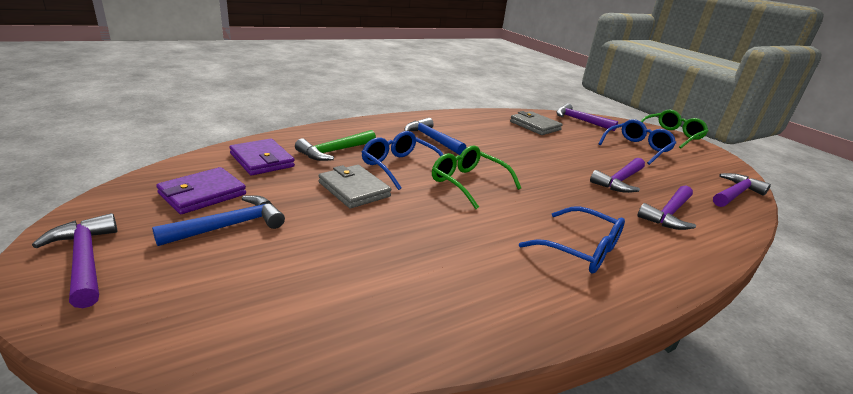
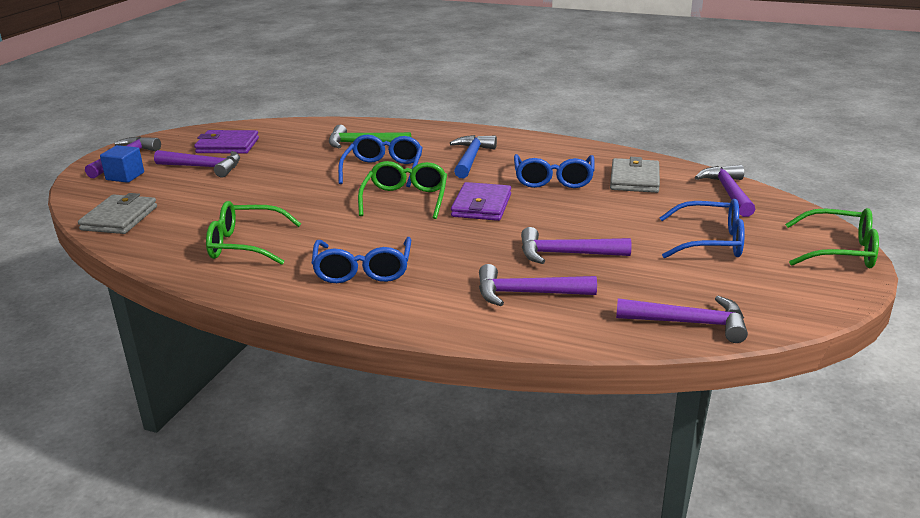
camera: 55 degrees right, 0 degrees up
blue hammer [152,195,285,246] -> purple hammer [154,150,240,177]
purple wallet [229,138,295,176] -> purple wallet moved to [451,182,511,221]
grey wallet [318,165,391,208] -> grey wallet moved to [78,193,157,234]
none -> blue cube [100,145,144,183]
none -> green glasses [206,201,301,265]
none -> blue glasses [514,154,595,188]

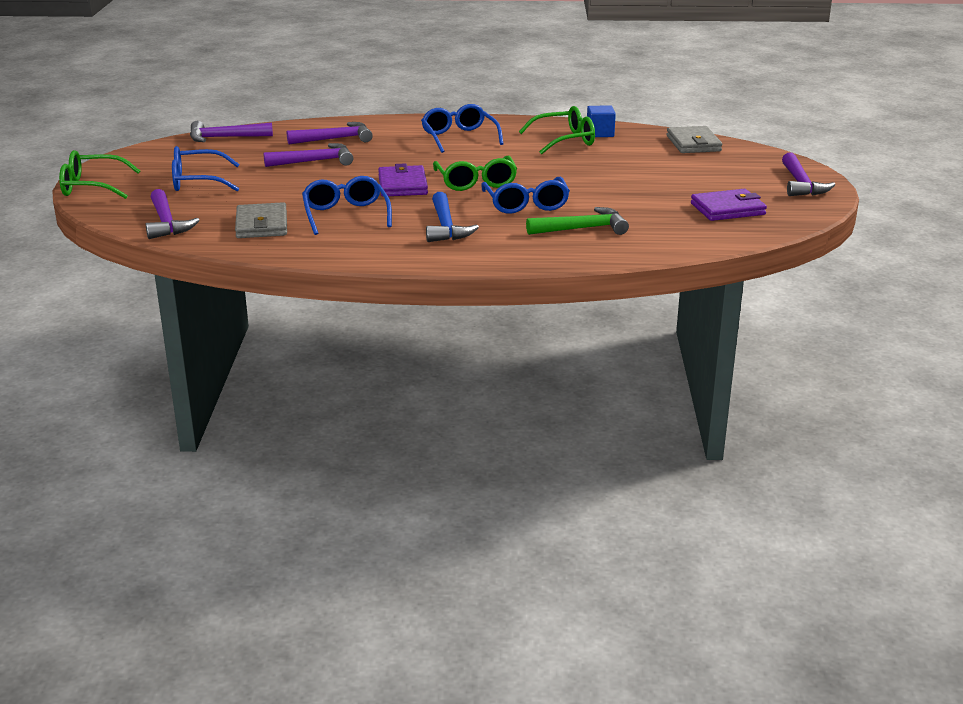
camera: 160 degrees right, 0 degrees up
blue cube [100,145,144,183] -> blue cube moved to [587,105,616,137]
purple hammer [154,150,240,177] -> none

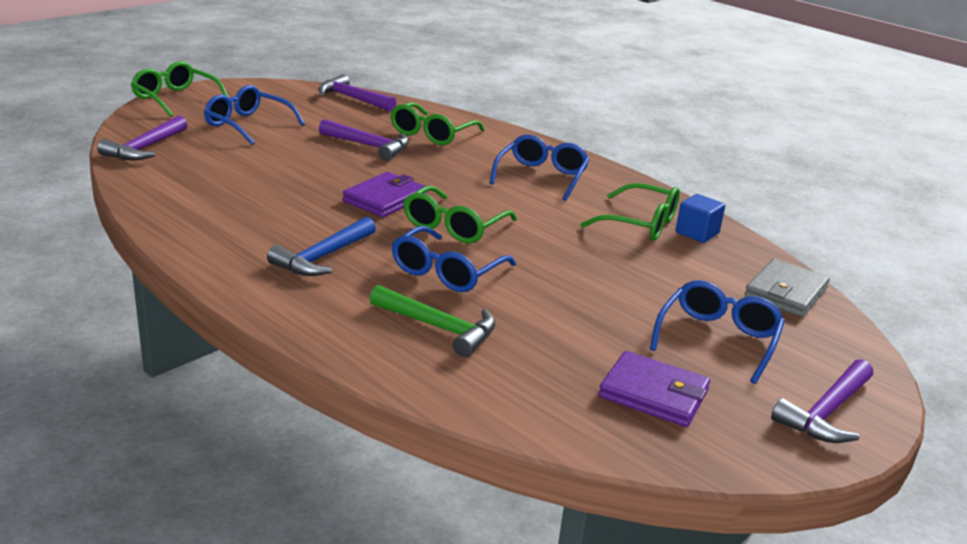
camera: 40 degrees right, 0 degrees up
grey wallet [235,202,287,238] -> none
purple hammer [287,122,373,144] -> green glasses [390,102,484,145]
blue glasses [302,176,392,235] -> blue glasses moved to [650,280,785,384]

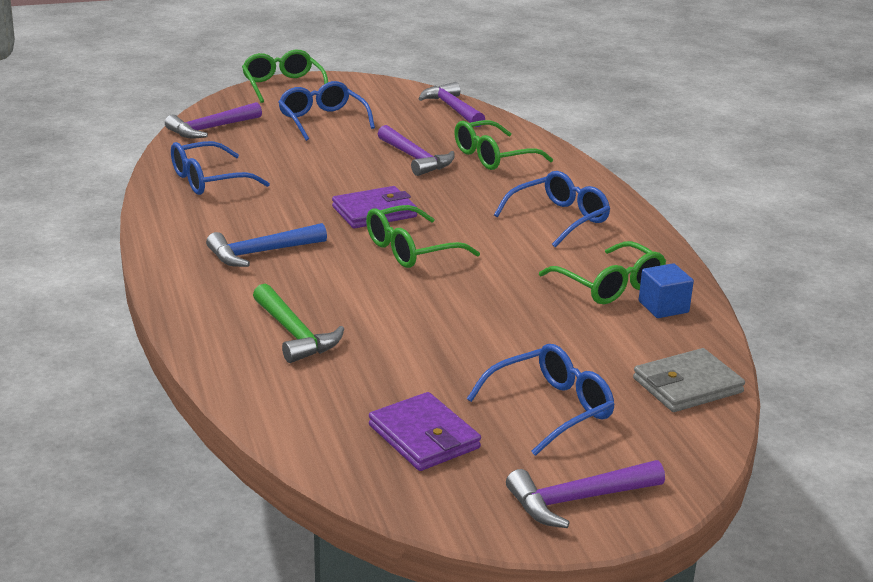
camera: 30 degrees right, 0 degrees up
blue glasses [392,226,516,292] -> blue glasses moved to [171,141,270,195]

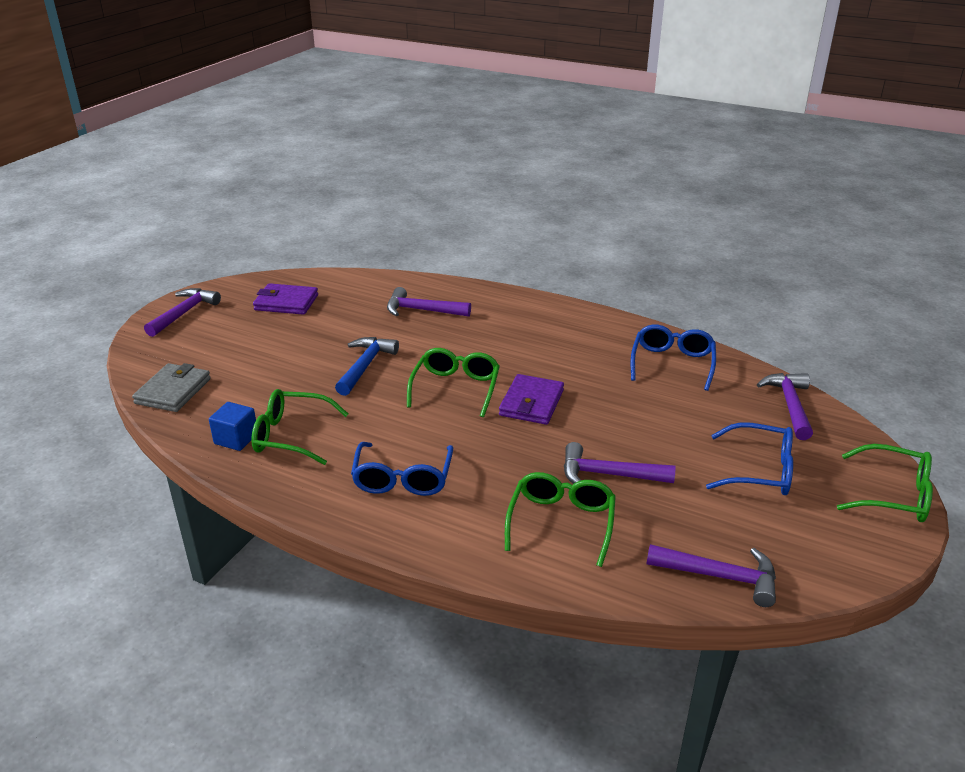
camera: 135 degrees right, 5 degrees up
blue hammer [206,223,327,267] -> blue hammer moved to [335,337,399,396]
green hammer [253,284,344,363] -> purple hammer [387,287,471,317]
blue glasses [467,344,615,456] -> none

